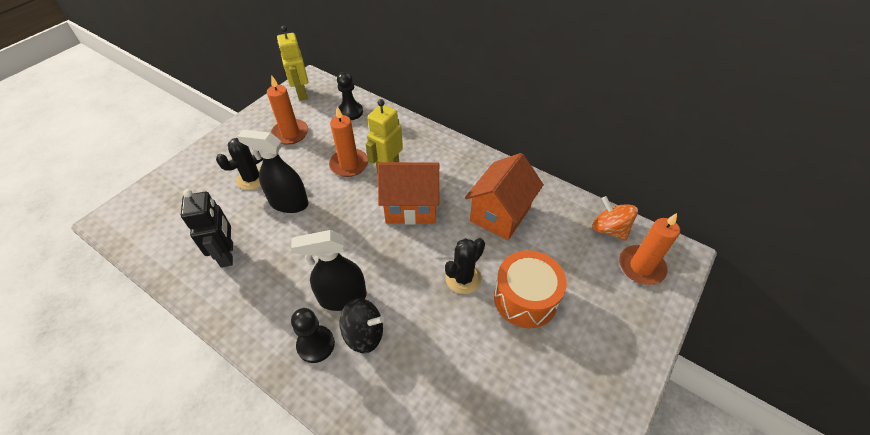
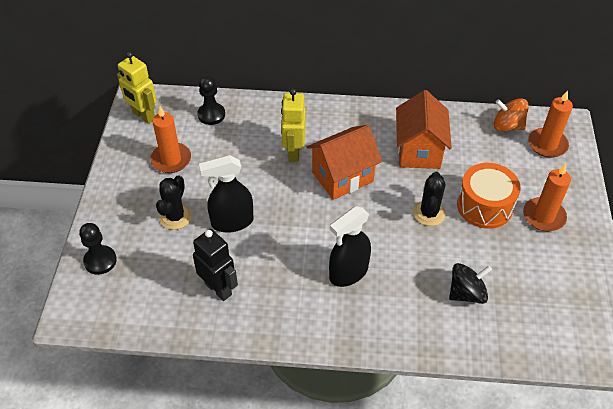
camera: 30 degrees left, 0 degrees up
black pawn [291,308,335,363] -> black pawn moved to [79,223,117,275]
orange candle [329,106,368,177] -> orange candle moved to [523,164,571,231]
black spinning top [340,298,384,353] -> black spinning top moved to [449,263,492,304]

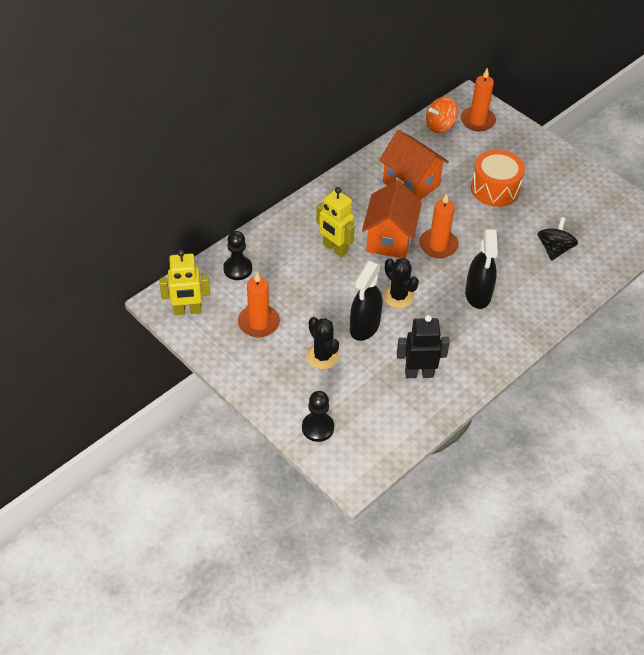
camera: 50 degrees left, 0 degrees up
black cactus [413,172,446,226] -> black cactus moved to [383,258,419,308]
orange candle [523,164,571,231] -> orange candle moved to [419,193,459,258]

